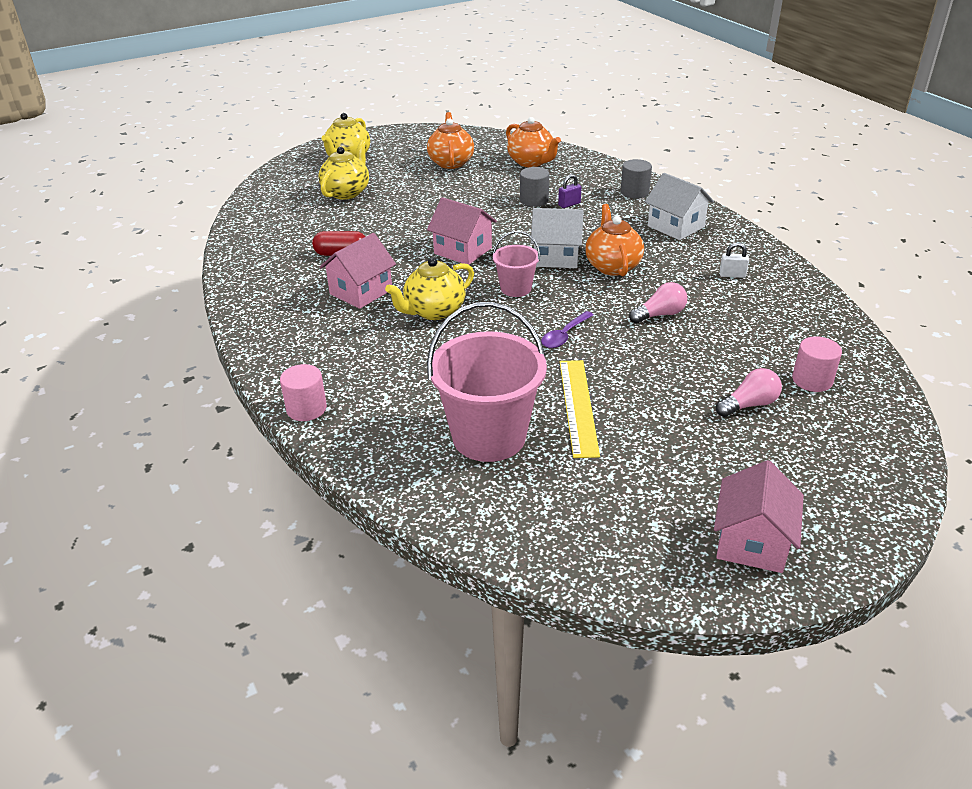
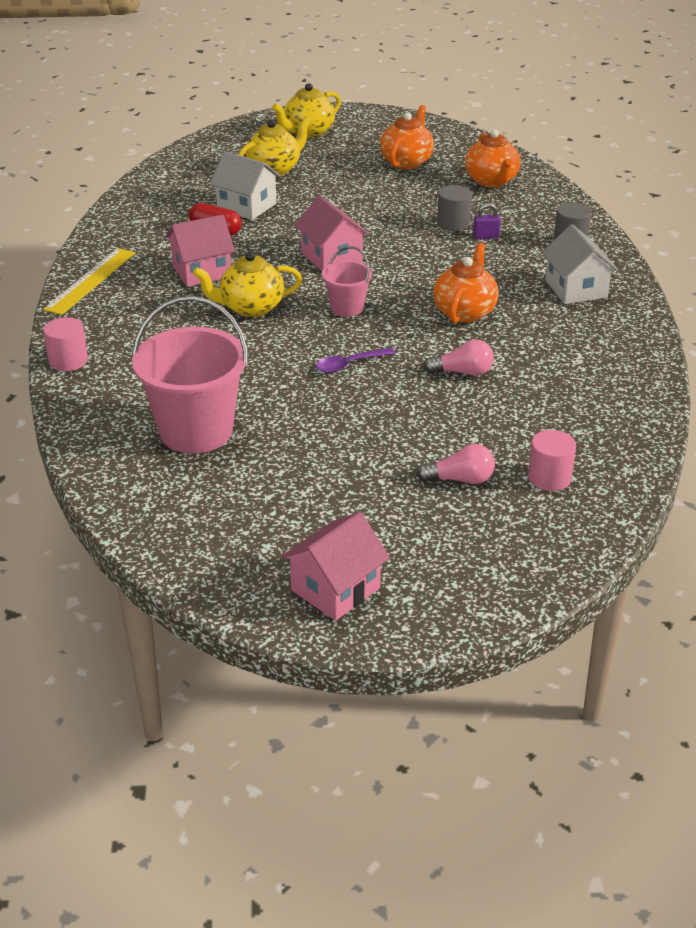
camera: 25 degrees right, 0 degrees up
white house [531,208,584,268] -> white house moved to [210,151,281,220]
yellow ruler [560,360,600,458] -> yellow ruler moved to [43,248,135,315]
white padlock [720,242,749,278] -> none

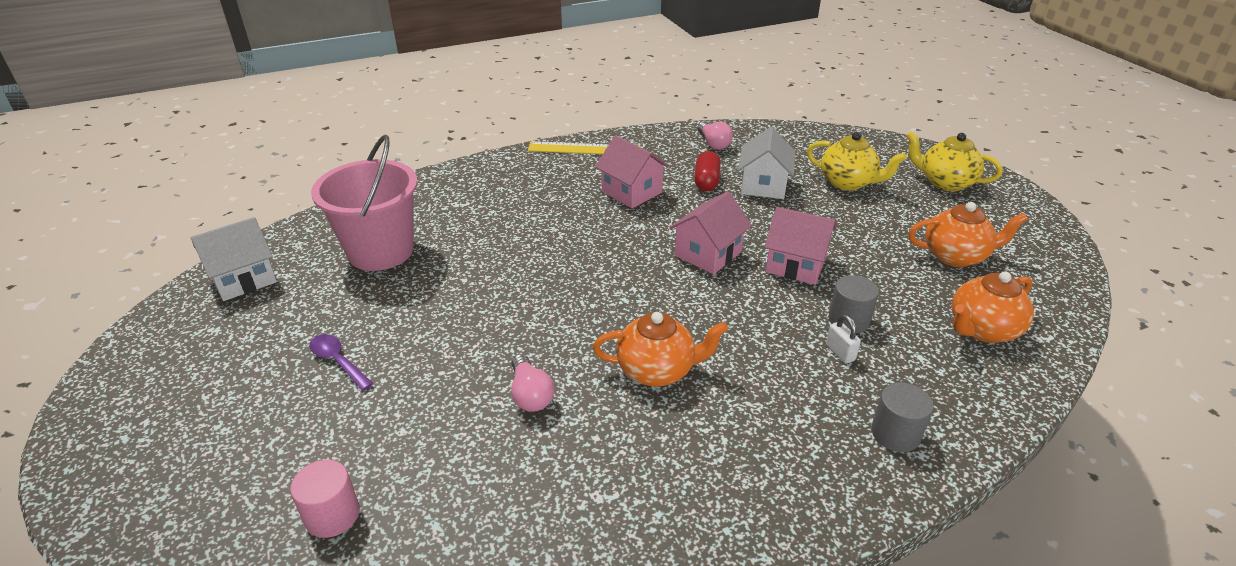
camera: 70 degrees right, 0 degrees up
pink cylinder [43,317,88,371] -> none
yellow teapot [193,252,302,317] -> none
pink house [281,512,390,621] -> pink house moved to [764,207,836,285]
purple spoon [316,348,395,373] -> purple spoon moved to [309,334,373,391]
pink bucket [322,246,372,317] -> none
pink light bulb [416,444,495,484] -> pink light bulb moved to [698,122,733,150]
purple padlock [473,203,501,239] -> white padlock [826,314,861,364]
white house [542,224,618,304] -> white house moved to [191,217,277,301]

